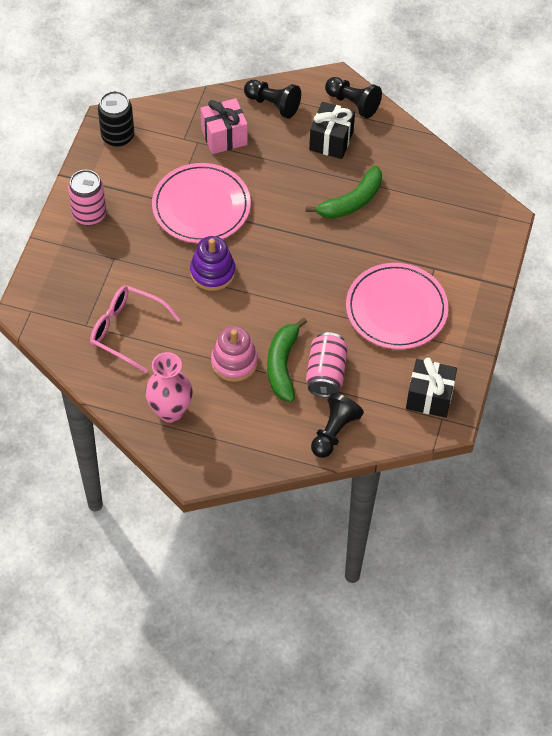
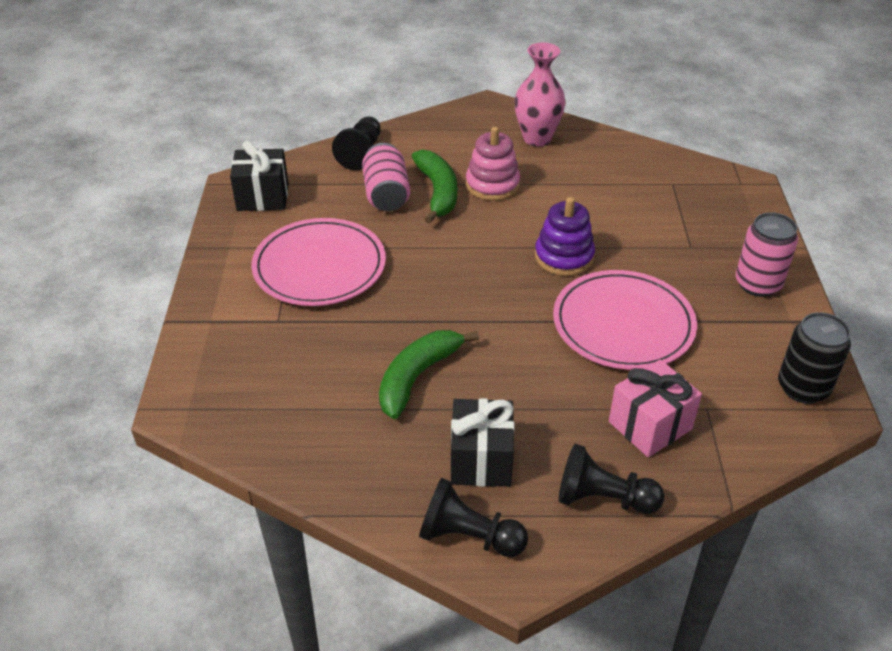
camera: 165 degrees right, 15 degrees down
pink glasses [90,285,180,373] -> none

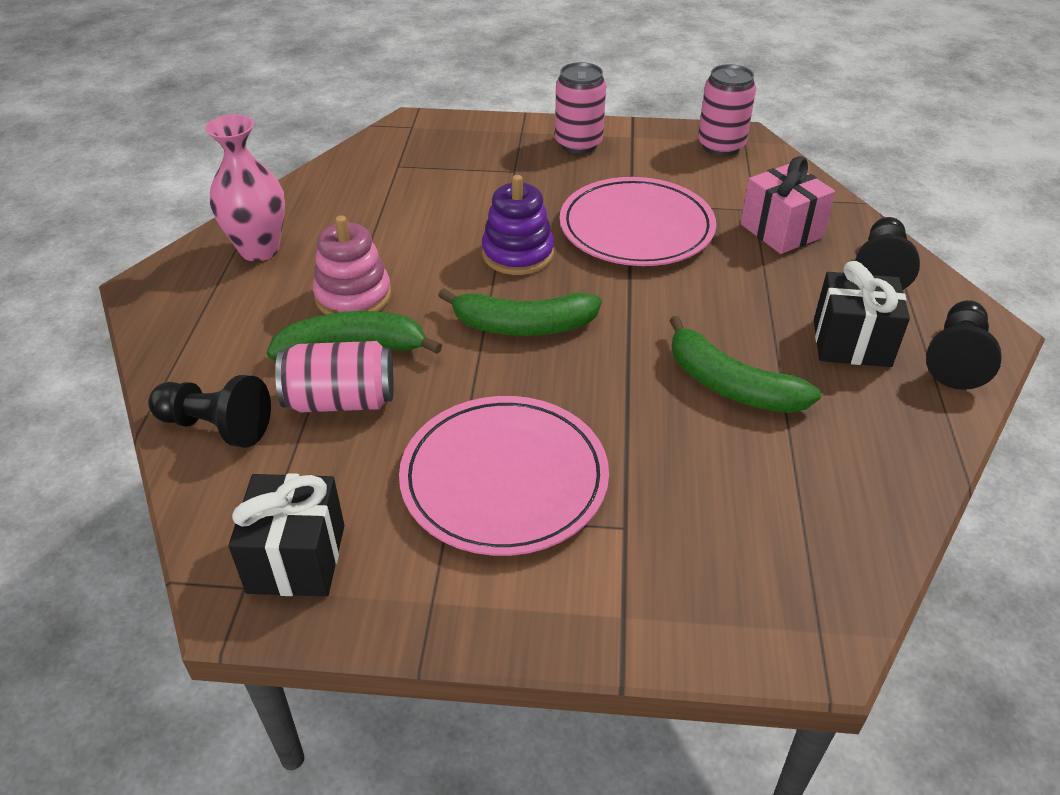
camera: 85 degrees left, 0 degrees up
black can [778,312,851,404] -> pink can [698,64,756,156]
none -> green banana [438,288,602,336]

